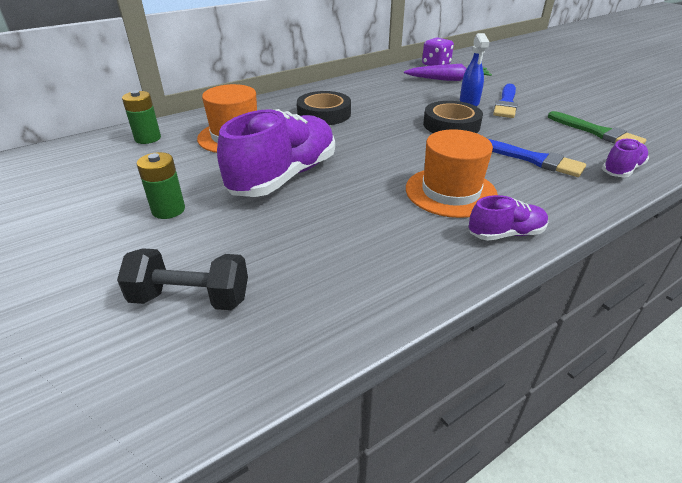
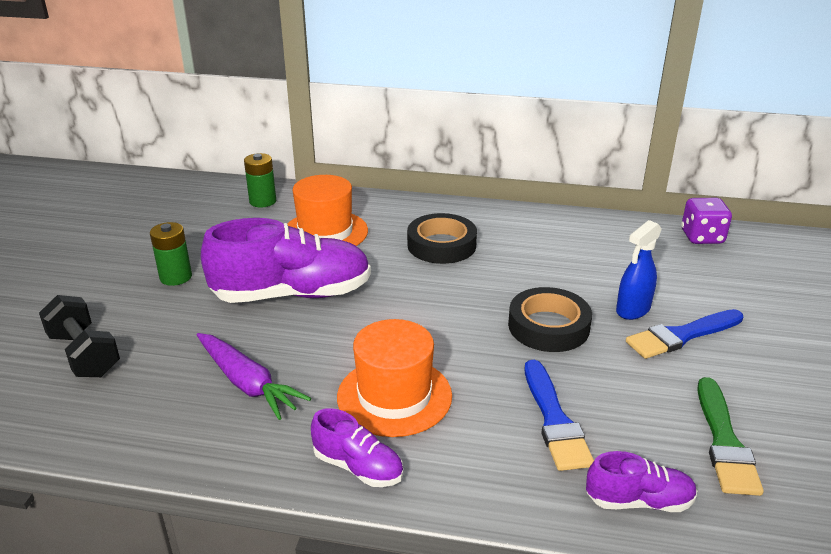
camera: 45 degrees right, 5 degrees down
purple carrot [404,64,492,81] -> purple carrot moved to [197,333,311,420]

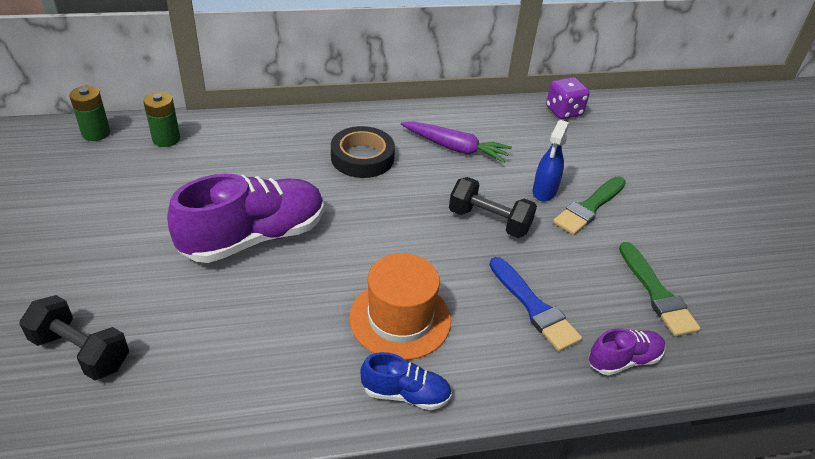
camera: 25 degrees left, 10 degrees up
green battery [150,222,192,286] -> green battery moved to [69,86,110,141]
purple carrot [197,333,311,420] -> purple carrot moved to [401,121,512,163]
orange hat [288,175,368,246] -> none
purple shoe [311,408,403,487] -> blue shoe [361,352,452,410]
black tape [508,287,592,352] -> black dumbbell [449,177,537,238]
blue brush [626,309,743,359] -> green brush [553,176,626,235]

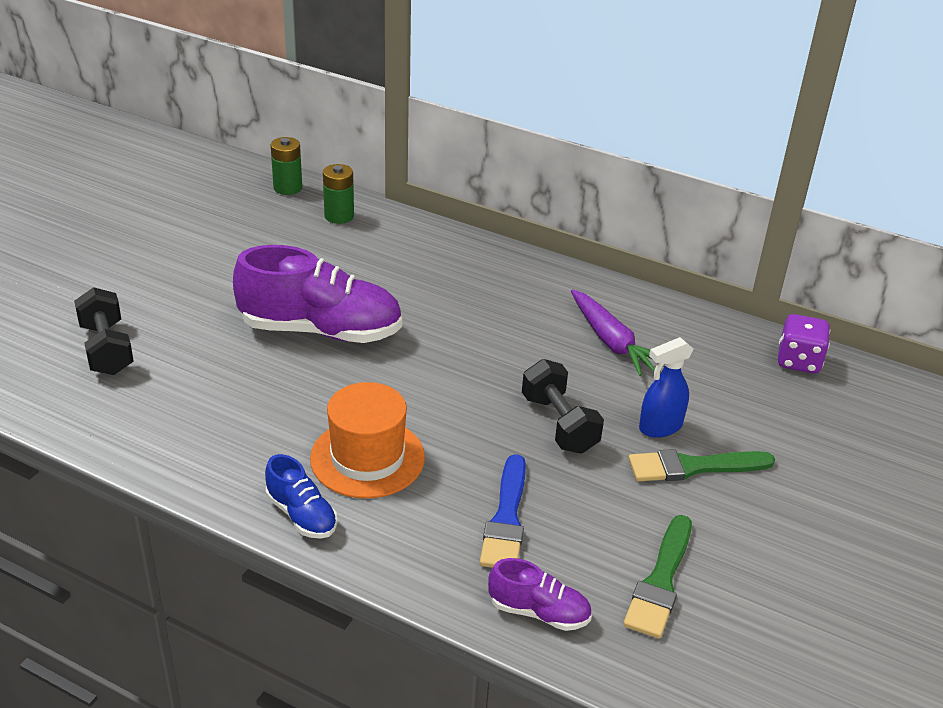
camera: 40 degrees right, 5 degrees down
black tape [331,126,395,178] -> none

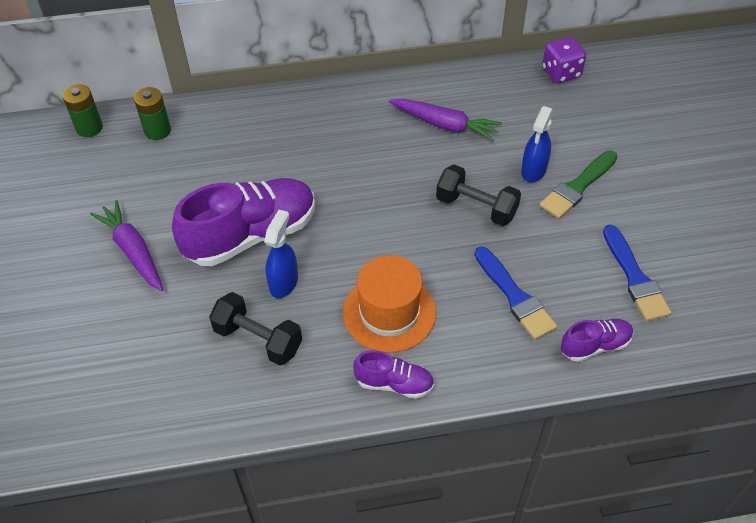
camera: 35 degrees left, 15 degrees up
black dumbbell [74,287,134,375] -> black dumbbell moved to [209,292,302,366]
blue shoe [265,454,337,539] -> purple shoe [353,350,434,399]
green brush [623,515,692,639] -> blue brush [603,225,672,321]
none -> purple carrot [90,200,163,291]
none -> blue spray bottle [264,210,298,298]

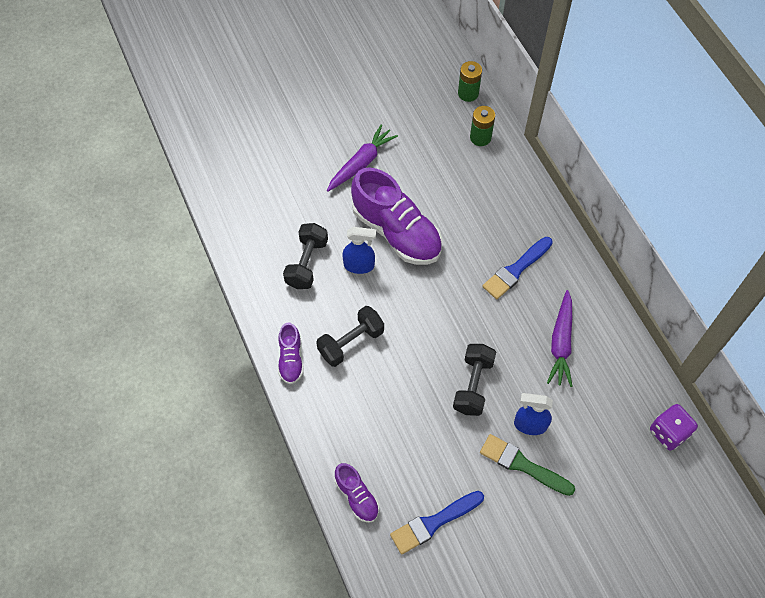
camera: 75 degrees right, 10 degrees up
orange hat [343,255,436,353] -> black dumbbell [316,306,384,367]
blue brush [474,246,557,340] -> blue brush moved to [482,237,553,299]

